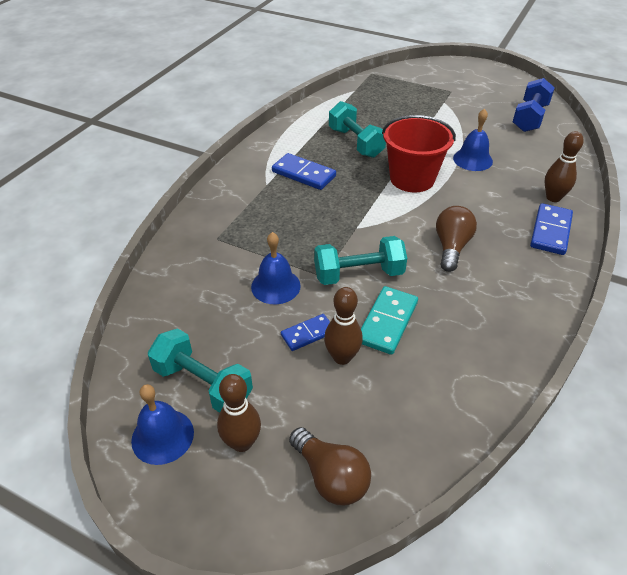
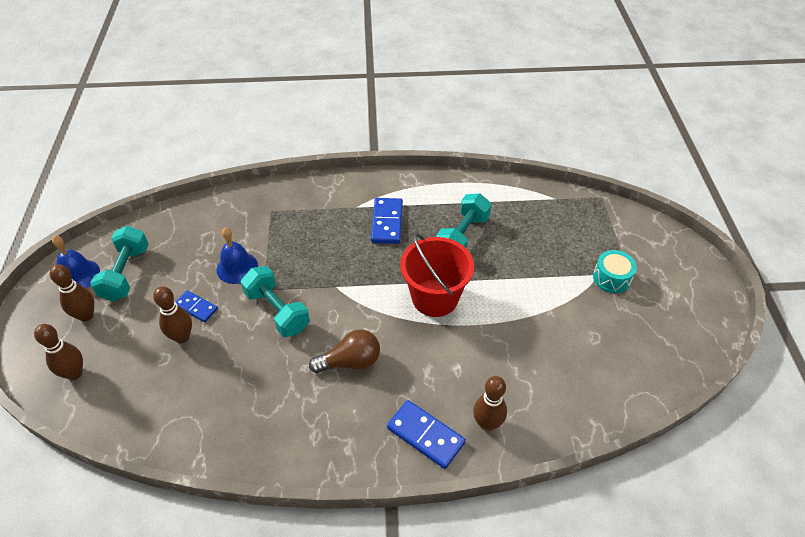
camera: 60 degrees right, 5 degrees up
brown light bulb [289,427,371,505] -> brown bowling pin [34,324,83,380]
turquoise domino [361,286,418,355] -> none
blue bell [453,109,493,171] -> none
blue dumbbell [513,78,555,132] -> none
blue domino [530,203,573,255] -> blue domino turned 45 degrees clockwise [387,400,466,469]
none -> turquoise drum [593,250,637,293]

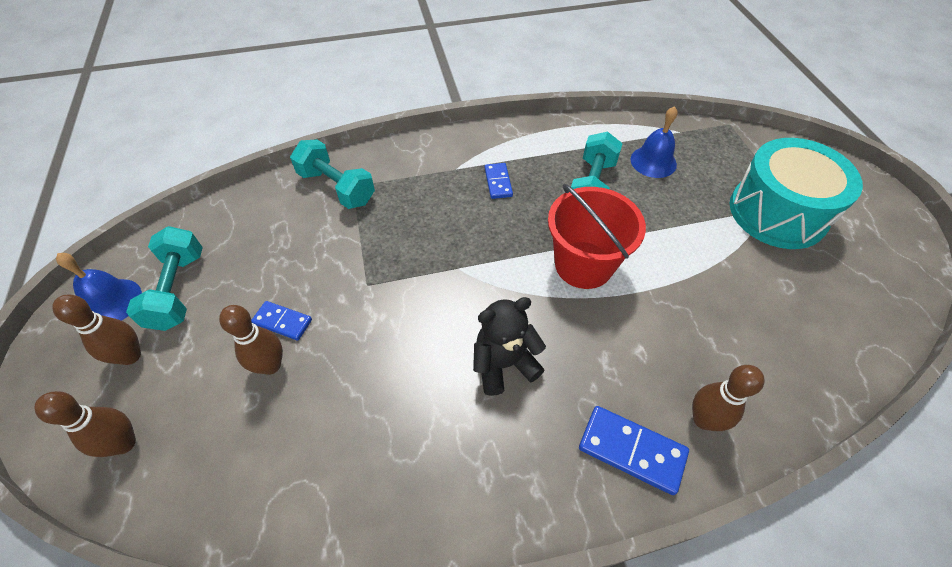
camera: 10 degrees left, 5 degrees up
blue bell [216,228,258,284] -> blue bell moved to [630,106,678,178]
turquoise dumbbell [241,266,310,337] -> turquoise dumbbell moved to [290,139,375,209]
brown light bulb [309,330,380,373] -> black teddy bear [473,297,546,396]
blue domino [371,198,403,244] -> blue domino [485,163,513,199], size x0.64
turquoise drum [593,250,637,293] -> turquoise drum [729,138,863,249], size x2.11

